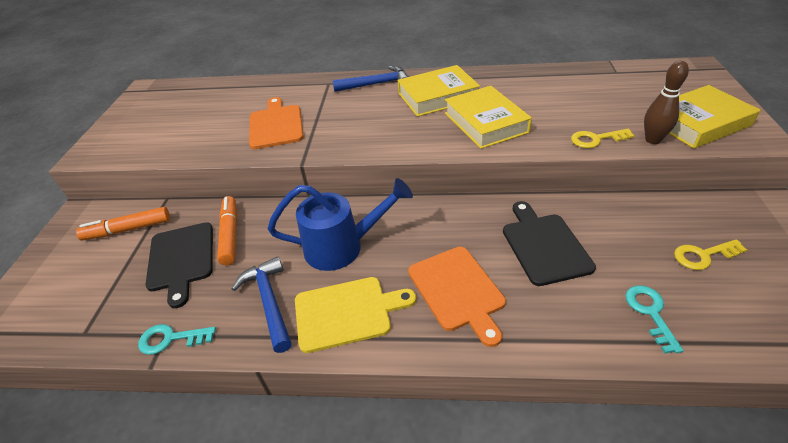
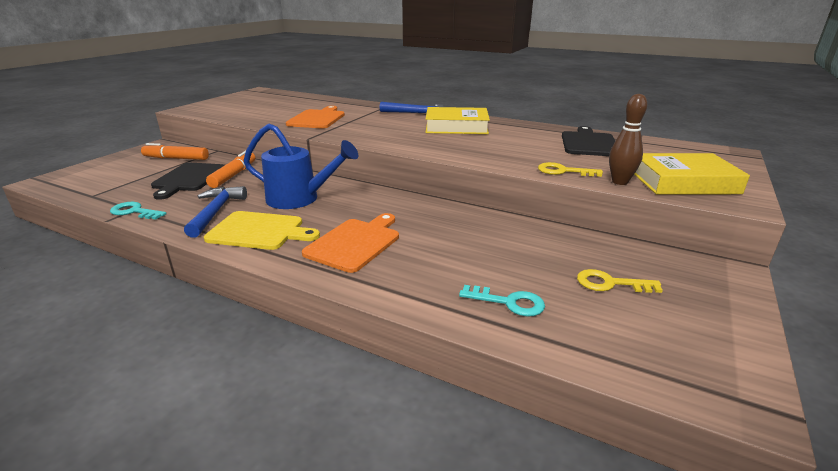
camera: 20 degrees right, 15 degrees down
orange cutting board [408,247,506,347] -> orange cutting board turned 150 degrees counterclockwise [302,213,399,273]
yellow book [445,86,532,149] -> none
black cutting board [503,201,596,286] -> black cutting board moved to [562,126,615,156]
turquoise key [625,285,683,353] -> turquoise key turned 90 degrees clockwise [459,285,545,317]

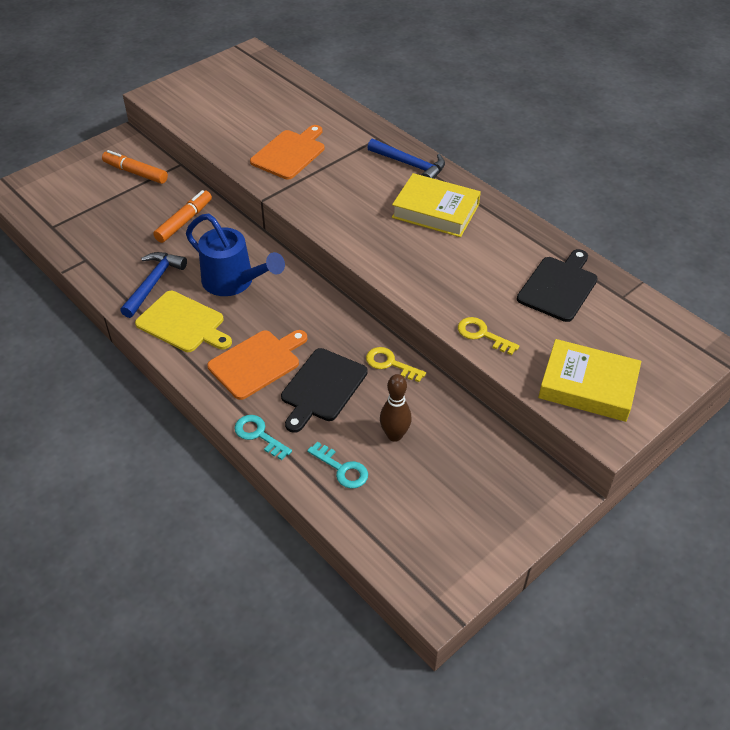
camera: 20 degrees right, 20 degrees up
turquoise key [110,202,167,220] -> turquoise key moved to [235,415,292,460]
black cutting board [151,163,225,200] -> black cutting board moved to [281,348,368,433]
yellow key [577,269,663,293] -> yellow key moved to [366,347,426,382]
brown bowling pin [609,94,647,185] -> brown bowling pin moved to [380,374,412,442]

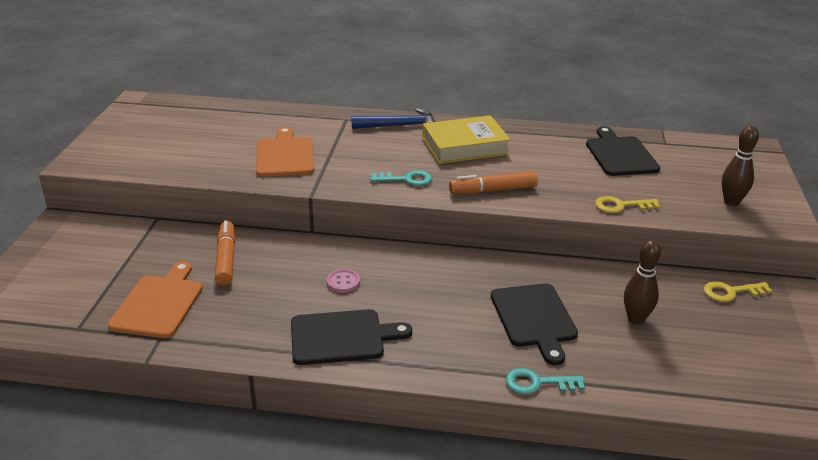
camera: 40 degrees left, 15 degrees down
orange marker [102,150,168,184] -> orange marker moved to [449,171,538,194]
blue hammer [120,252,187,318] -> none
yellow cutting board [135,291,232,352] -> black cutting board [291,309,412,365]
blue watering can [186,214,285,296] -> pink button [326,269,360,293]
orange cutting board [207,330,307,400] -> orange cutting board moved to [108,261,203,338]
turquoise key [307,442,368,488] -> turquoise key moved to [370,170,432,186]
yellow key [366,347,426,382] -> yellow key moved to [704,281,772,302]
yellow book [538,339,641,422] -> brown bowling pin [722,125,759,206]

